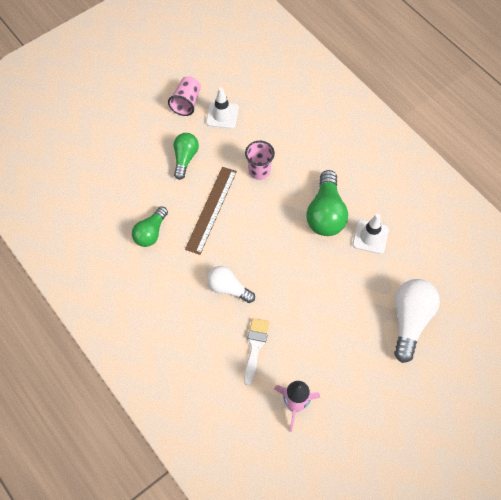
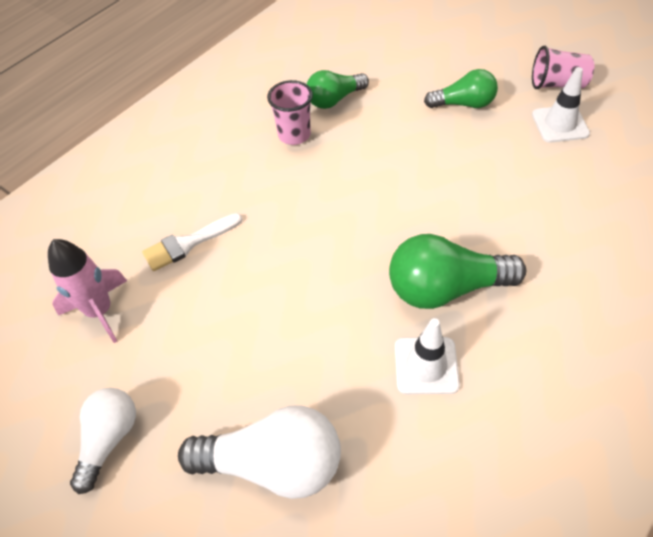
camera: 80 degrees right, 10 degrees down
green light bulb [132,206,168,247] -> green light bulb turned 45 degrees counterclockwise [307,70,369,109]
brown ruler [185,167,237,255] -> none
white light bulb [207,266,255,303] -> white light bulb moved to [70,388,136,494]
white brush [244,318,270,385] -> white brush turned 150 degrees clockwise [142,213,242,271]
pink cup [245,141,275,180] -> pink cup moved to [267,80,313,145]

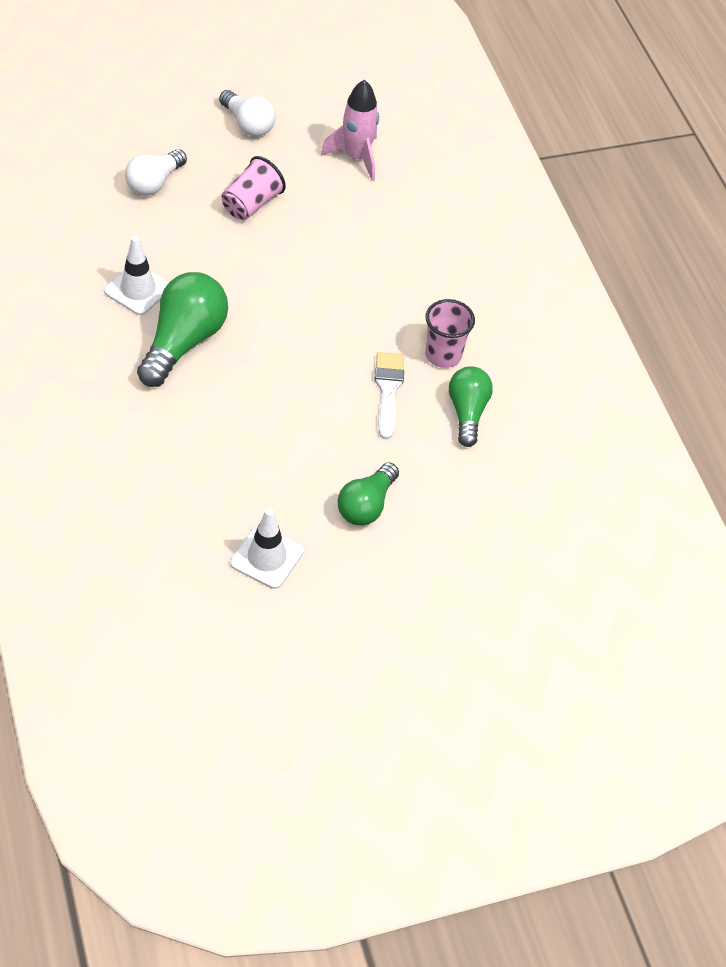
camera: 115 degrees right, 0 degrees up
white brush [142,213,242,271] -> white brush moved to [375,352,404,440]
white light bulb [178,406,341,499] -> white light bulb [125,149,187,196], size x0.64
pink cup [532,46,594,89] -> pink cup moved to [222,156,286,220]

